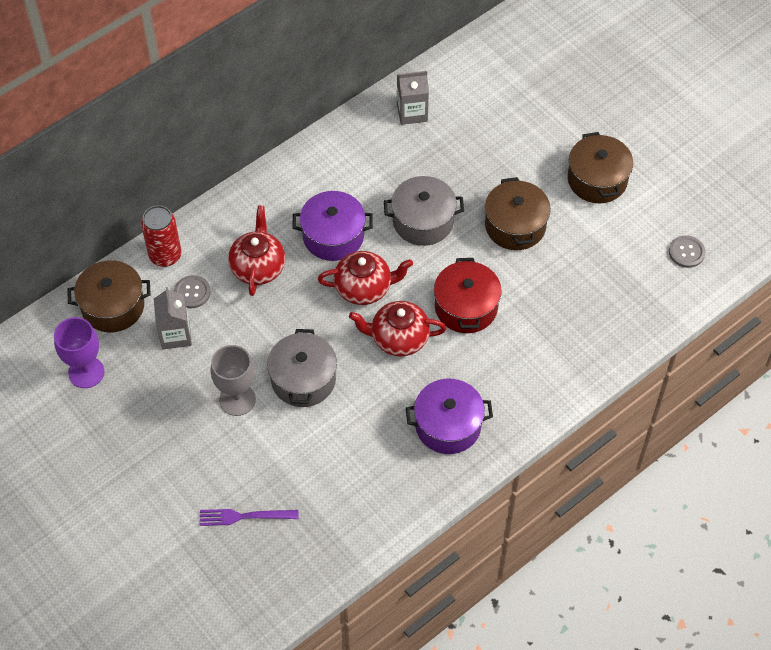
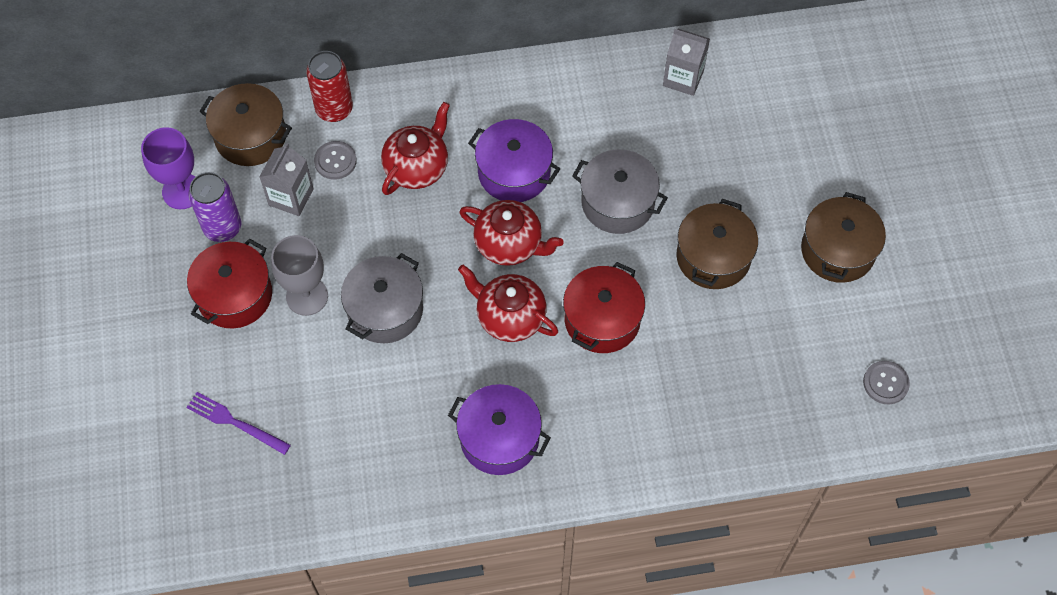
camera: 30 degrees right, 5 degrees up
none -> red pot [187,238,272,328]
none -> purple can [189,172,241,242]

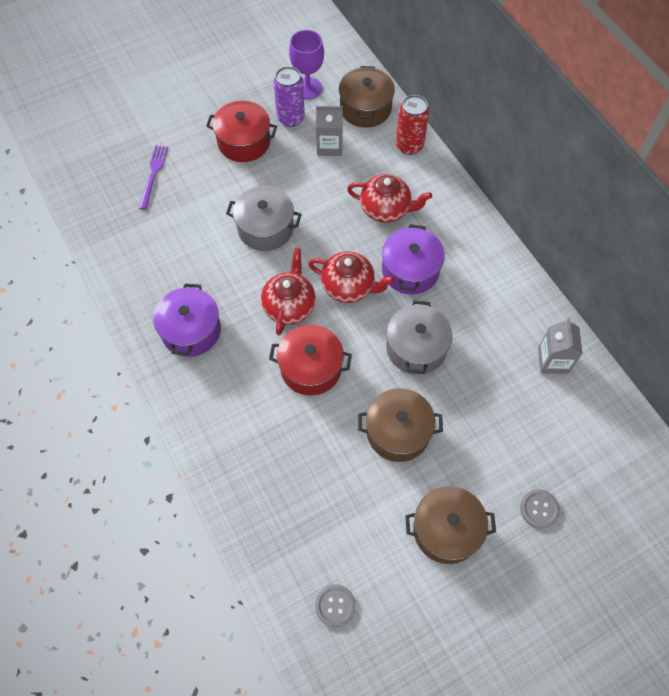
camera: 70 degrees right, 0 degrees up
grey goblet [271,235,328,316] -> none
grey button [314,141,357,180] -> grey button moved to [520,489,560,529]
red teapot [459,200,564,266] -> red teapot turned 75 degrees counterclockwise [308,252,394,303]

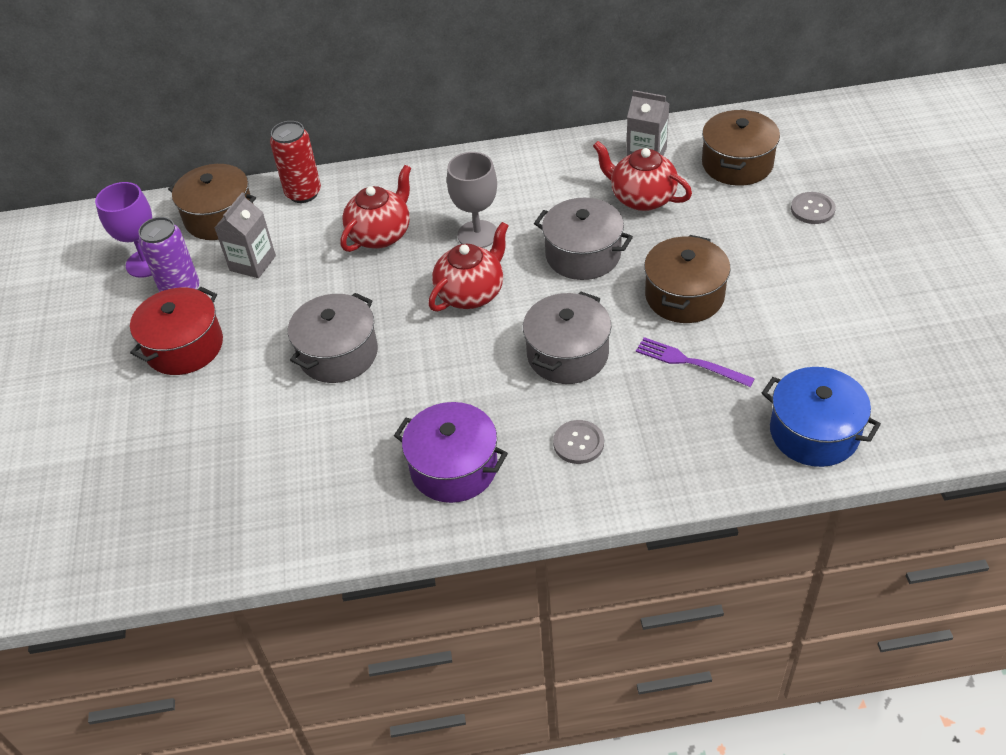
camera: 65 degrees left, 15 degrees down
purple fork [139,145,168,210] -> purple fork moved to [636,337,755,387]
red teapot [261,248,316,336] -> red teapot moved to [593,141,692,211]
red pot [269,325,352,396] -> grey pot [523,291,611,384]
grey button [315,584,356,627] -> grey button moved to [553,420,604,464]
purple pot [382,224,445,295] -> grey goblet [447,152,497,248]
brown pot [405,486,496,564] -> brown pot moved to [702,109,780,186]
none -> blue pot [762,367,881,467]

